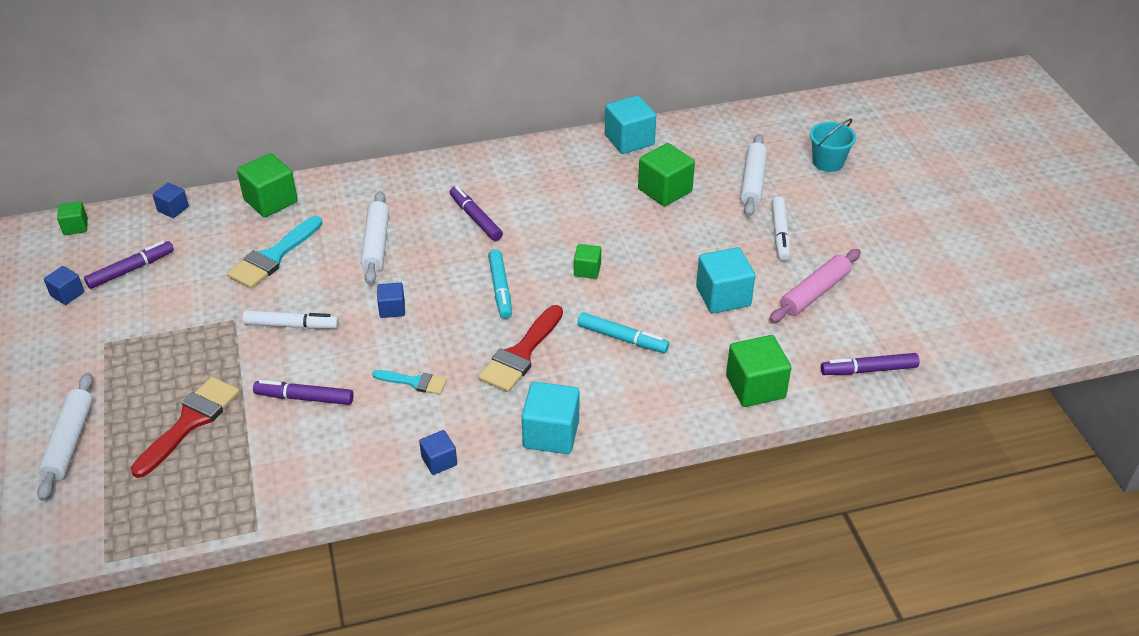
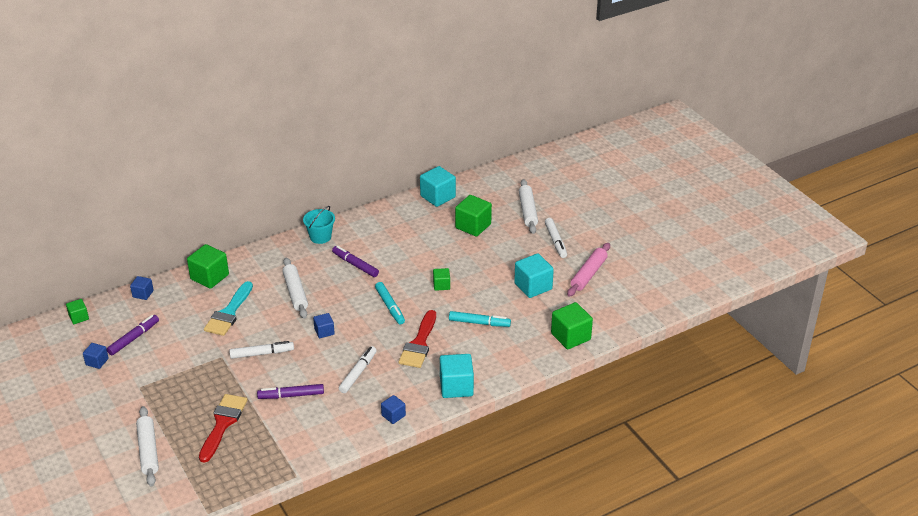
camera: 15 degrees left, 5 degrees down
turquoise brush [372,370,447,395] -> white marker [339,346,377,393]
turquoise bucket [810,119,856,172] -> turquoise bucket moved to [303,206,335,244]
purple marker [821,353,919,375] -> none

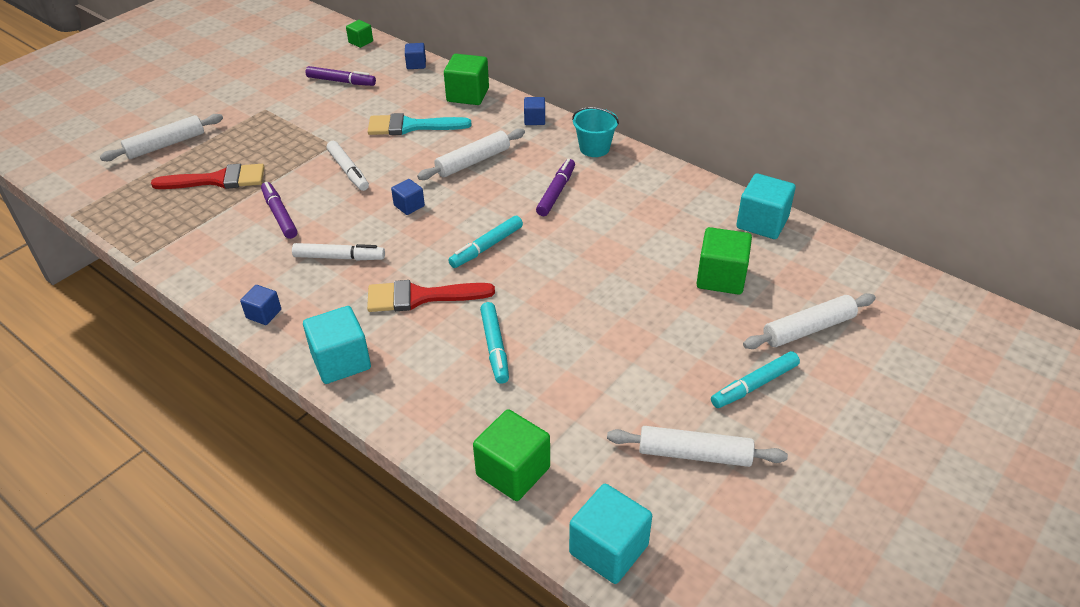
camera: 70 degrees right, 5 degrees up
blue cube [83,343,109,369] -> blue cube moved to [524,97,545,125]
green cube [433,268,450,291] -> none
turquoise cube [514,253,554,298] -> turquoise cube moved to [569,484,652,584]
white marker [545,218,567,258] -> turquoise marker [711,351,800,408]
pink rolling pin [567,243,610,297] -> white rolling pin [607,426,788,467]

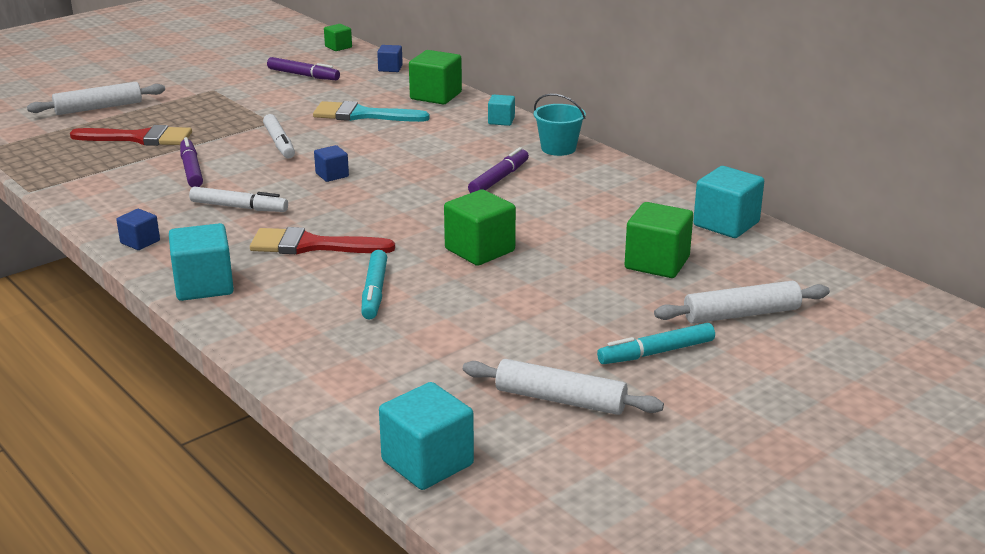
camera: 10 degrees right, 15 degrees down
white rolling pin [417,128,525,180] -> none
turquoise marker [448,215,523,268] -> none
green cube [473,409,550,501] -> green cube moved to [444,189,516,266]
blue cube [524,97,545,125] -> turquoise cube [488,95,515,126]

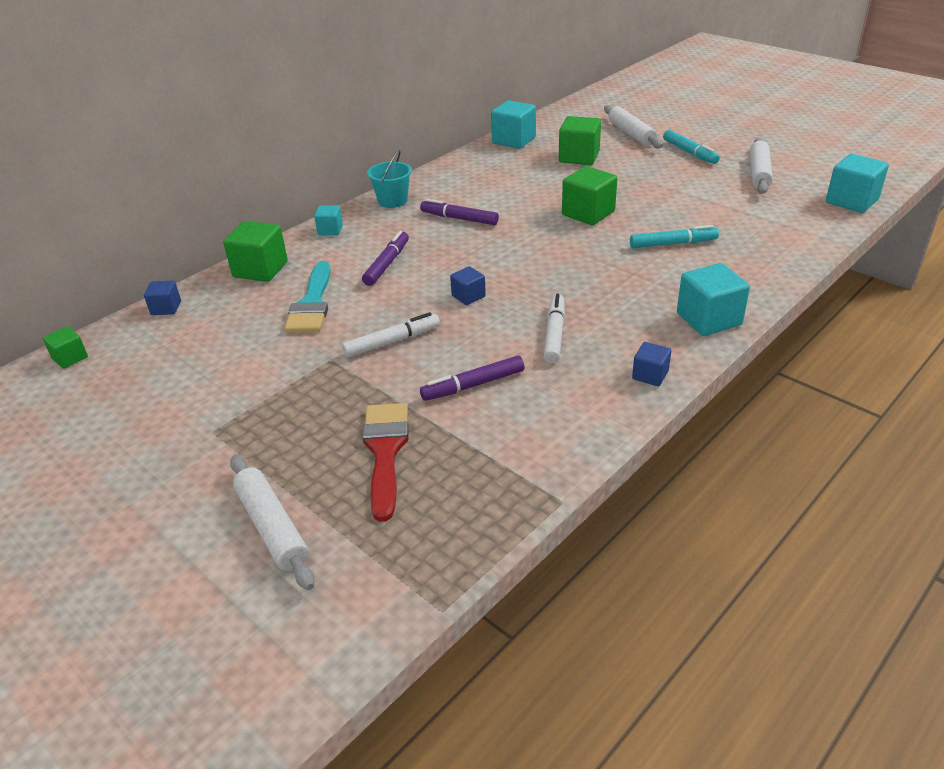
camera: 95 degrees left, 10 degrees up
red brush [250,227,395,255] -> none
purple marker [267,57,340,80] -> purple marker moved to [362,231,409,286]

